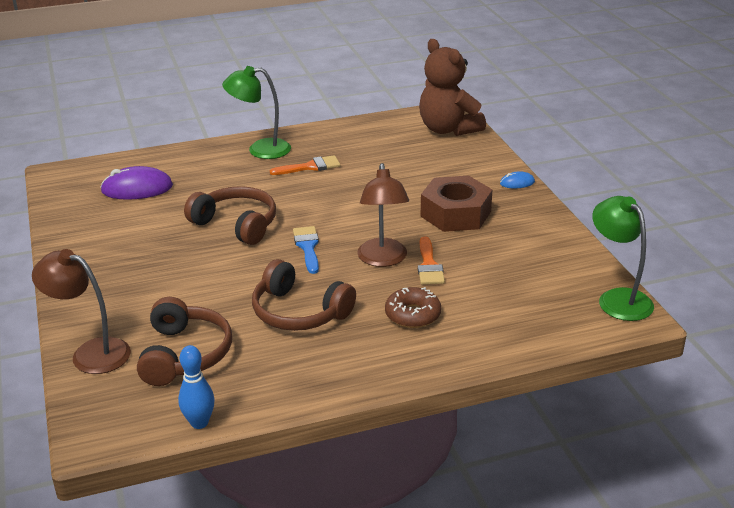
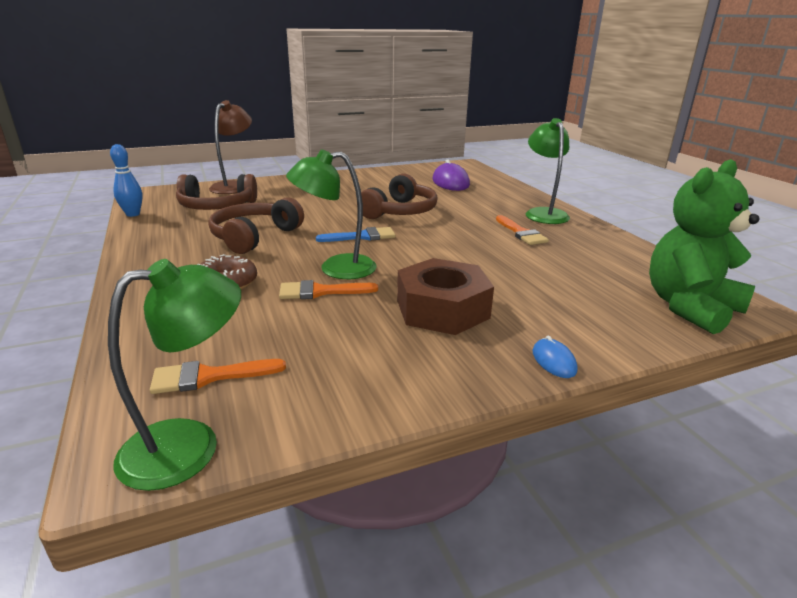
camera: 85 degrees right, 5 degrees down
brown lamp [357,163,409,267] -> green lamp [286,149,376,279]
brown teddy bear [419,39,486,136] -> green teddy bear [649,159,760,334]
none -> orange brush [150,359,286,394]

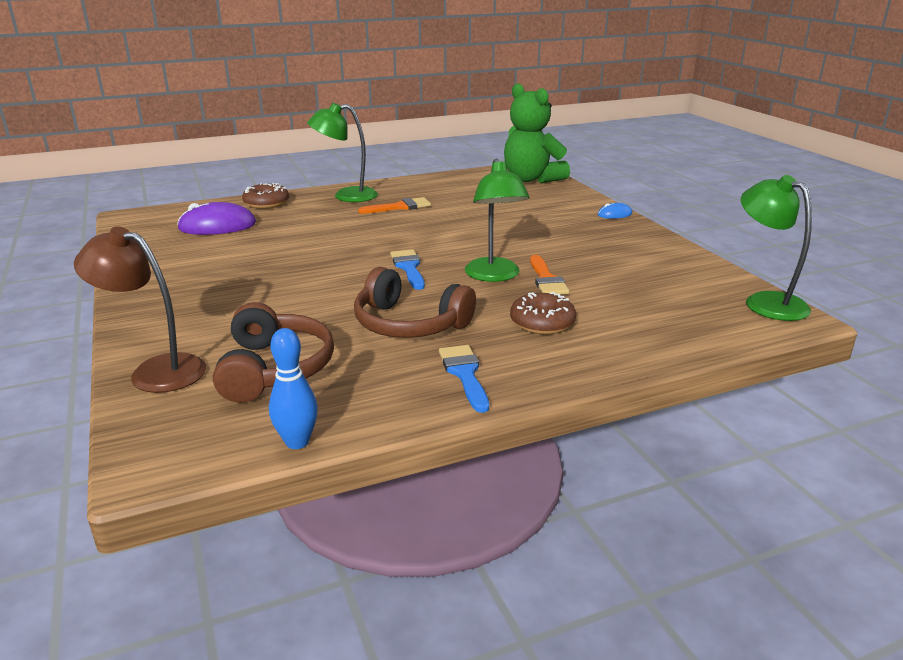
camera: 90 degrees left, 0 degrees up
orange brush [150,359,286,394] -> none
brown headphones [357,174,438,219] -> none
brown nut [397,258,494,335] -> none
none -> brown donut [242,183,289,209]
none -> blue brush [439,345,489,413]

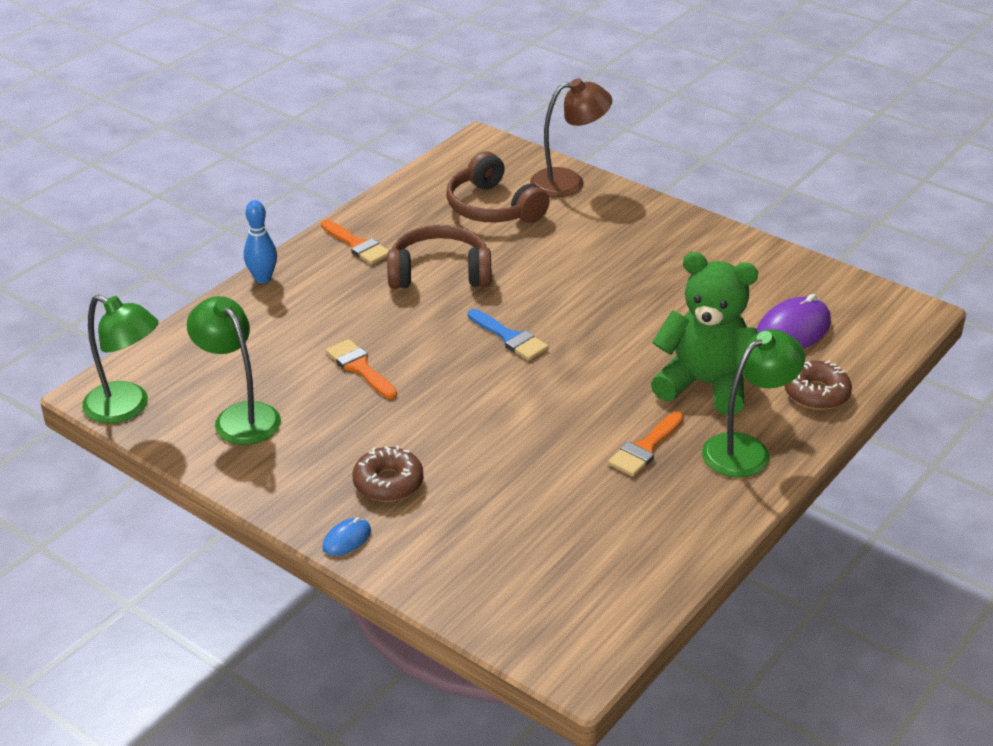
camera: 150 degrees right, 10 degrees up
blue bowling pin [269,328,318,449] -> blue bowling pin moved to [244,200,277,283]
blue brush [439,345,489,413] -> orange brush [321,220,389,264]
green lamp [465,158,530,282] -> green lamp moved to [187,296,281,445]
green teddy bear [504,83,570,183] -> green teddy bear moved to [651,252,758,415]
brown donut [510,292,576,334] -> brown donut moved to [352,445,423,502]

